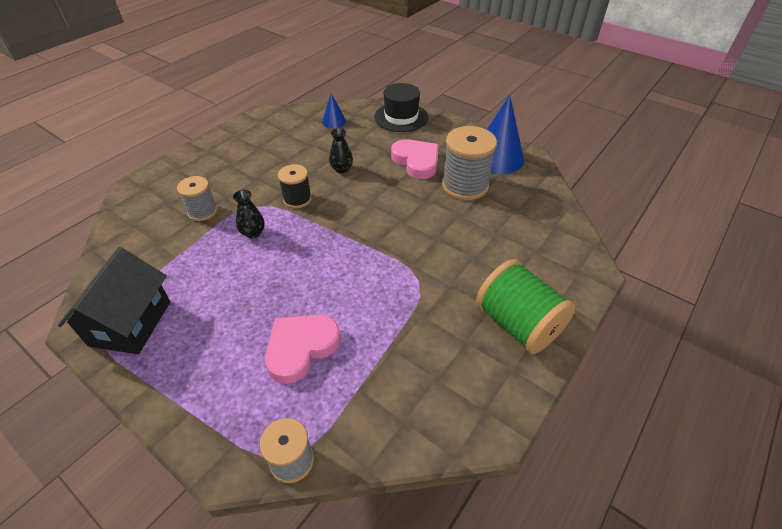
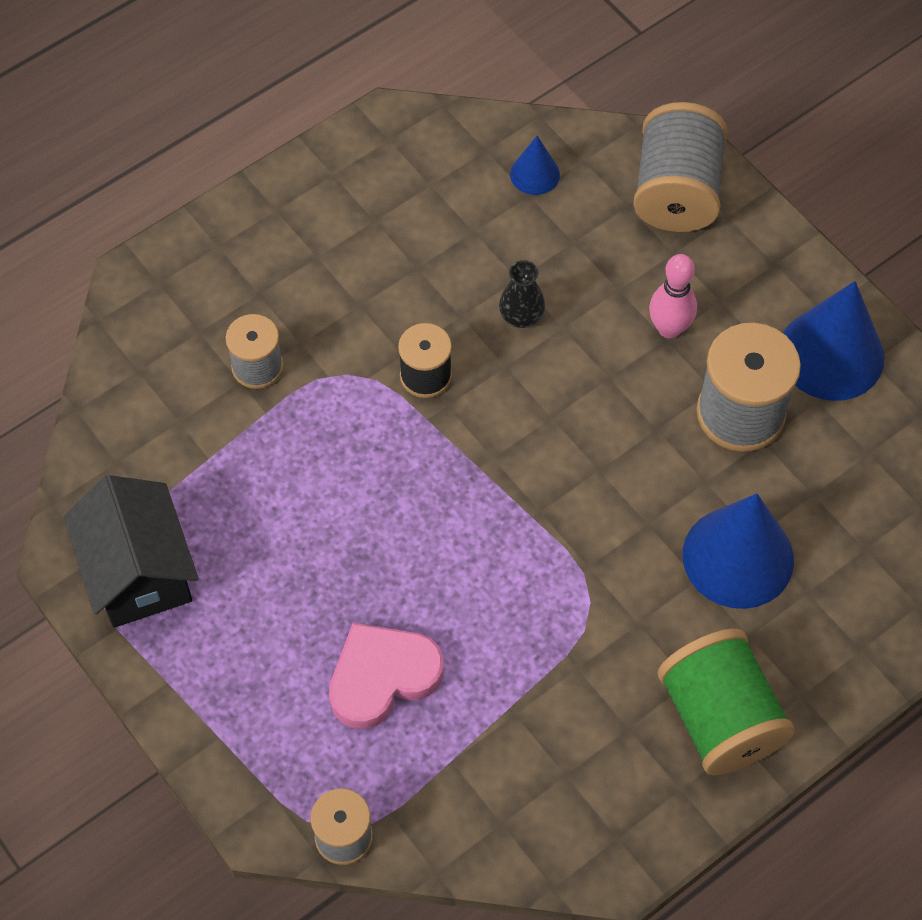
camera: 15 degrees right, 15 degrees up
black house [58,247,170,354] -> black house turned 45 degrees counterclockwise [64,475,199,628]
black vase [233,190,265,238] -> none
black hat [374,83,428,132] -> grey spool [633,102,728,232]
pink heart [391,139,439,179] -> pink bowling pin [649,254,697,338]
none -> blue cone [683,493,794,609]

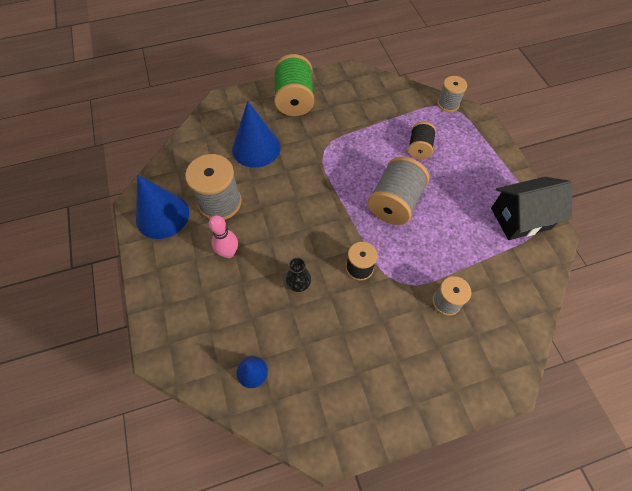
camera: 160 degrees left, 0 degrees up
black house [64,475,199,628] -> black house turned 75 degrees clockwise [491,177,572,240]
pink heart [329,623,444,729] -> black spool [408,122,436,159]
grey spool [633,102,728,232] -> grey spool moved to [367,156,429,225]

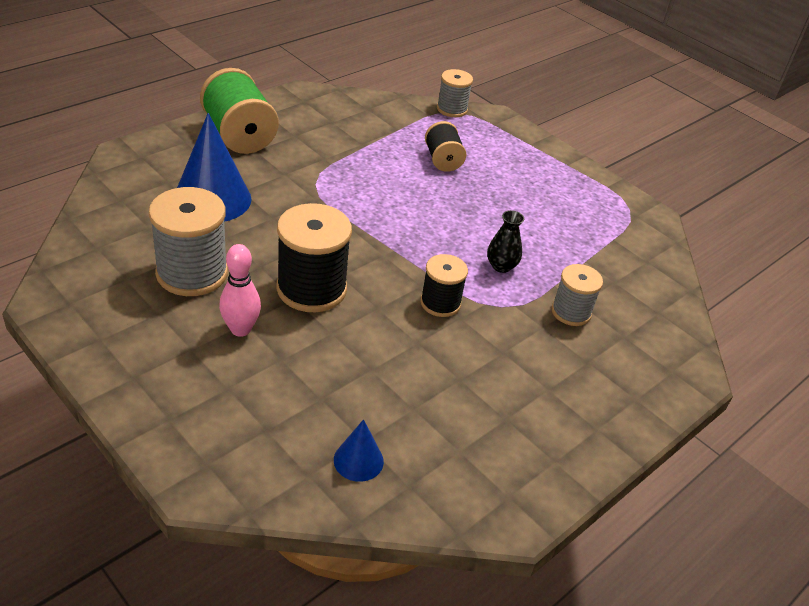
camera: 30 degrees left, 20 degrees down
blue cone [136,174,189,239] -> none
black vase [286,258,311,292] -> black vase moved to [487,210,524,273]
grey spool [367,156,429,225] -> none
black house [491,177,572,240] -> none
none -> black spool [276,203,352,312]

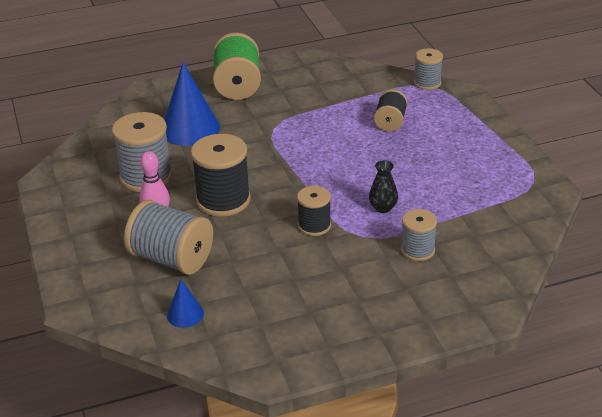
camera: 30 degrees right, 5 degrees down
none -> grey spool [124,200,213,275]

